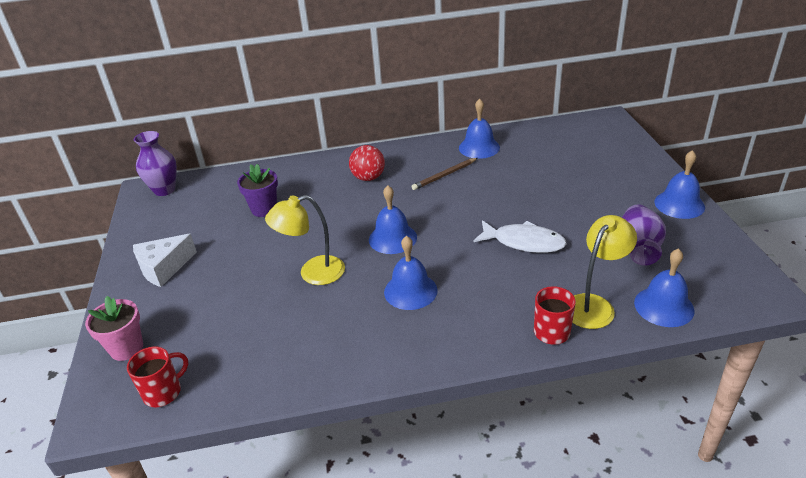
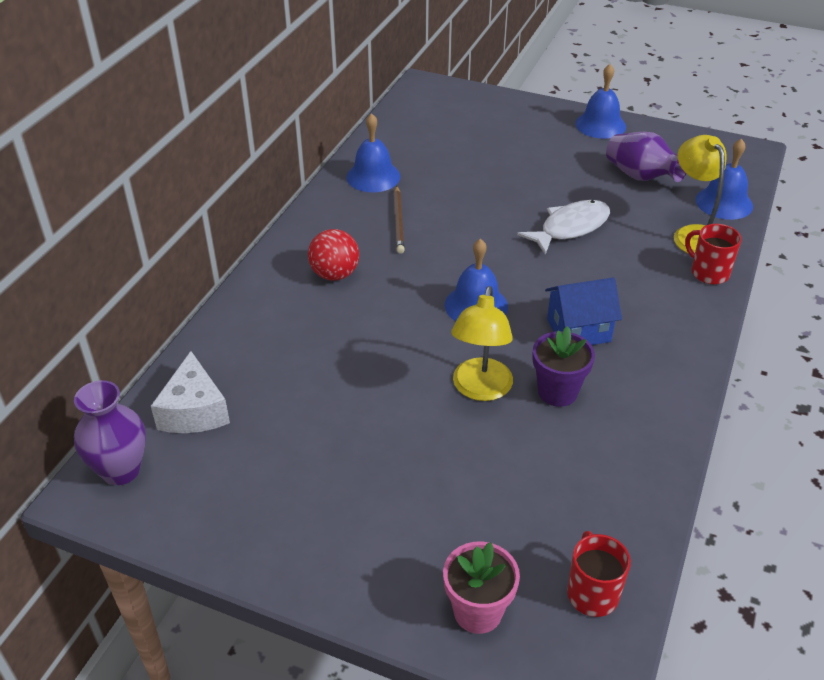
camera: 60 degrees left, 5 degrees up
white cheese [133,234,197,287] -> white cheese moved to [151,351,230,433]
purple flower pot [237,164,278,217] -> purple flower pot moved to [532,326,595,407]
blue bell [384,236,438,310] -> blue house [545,277,622,345]

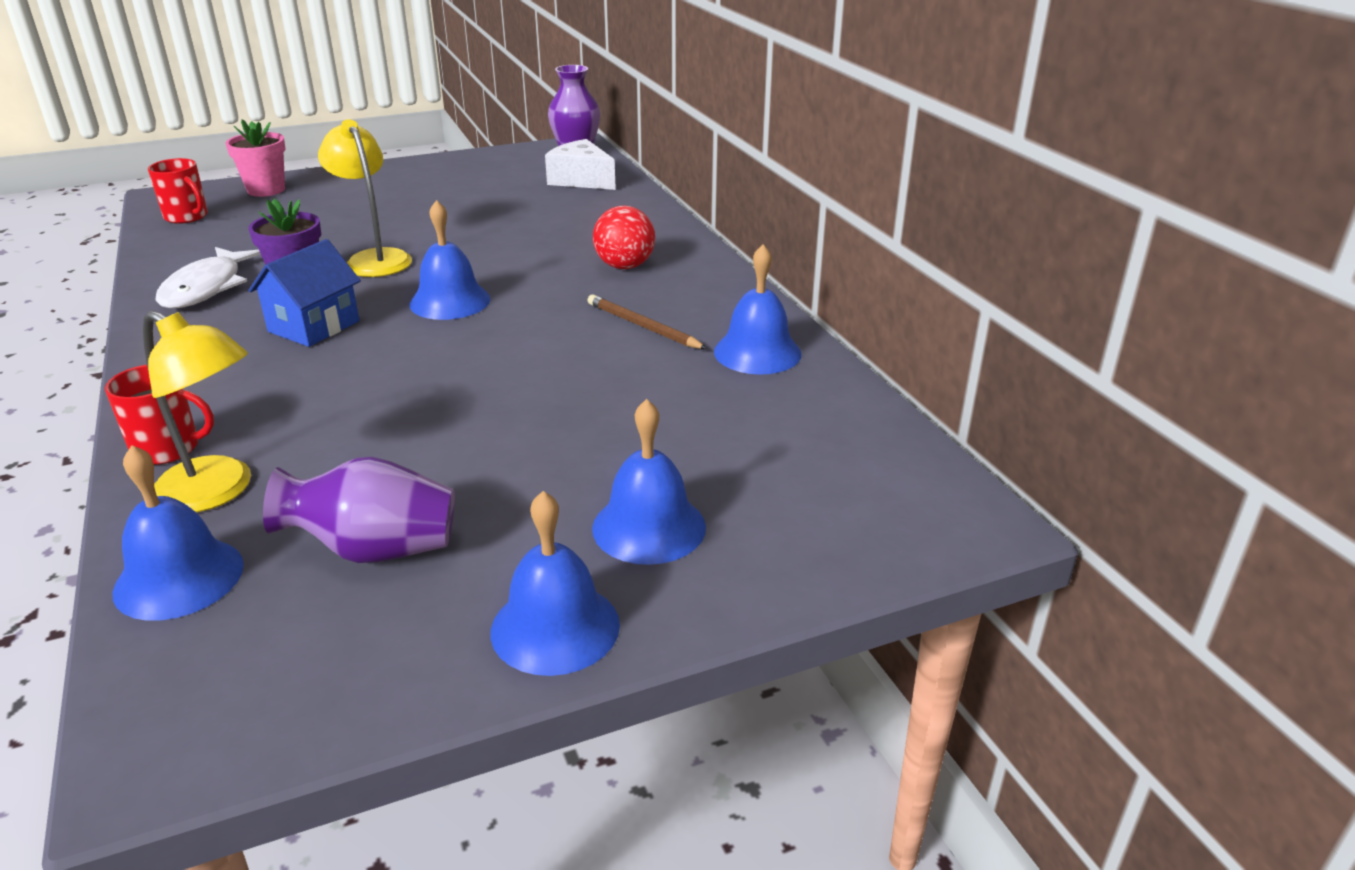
camera: 135 degrees right, 10 degrees down
white fish [517,200,610,255] -> white fish moved to [156,247,261,308]
none -> blue bell [592,399,706,565]

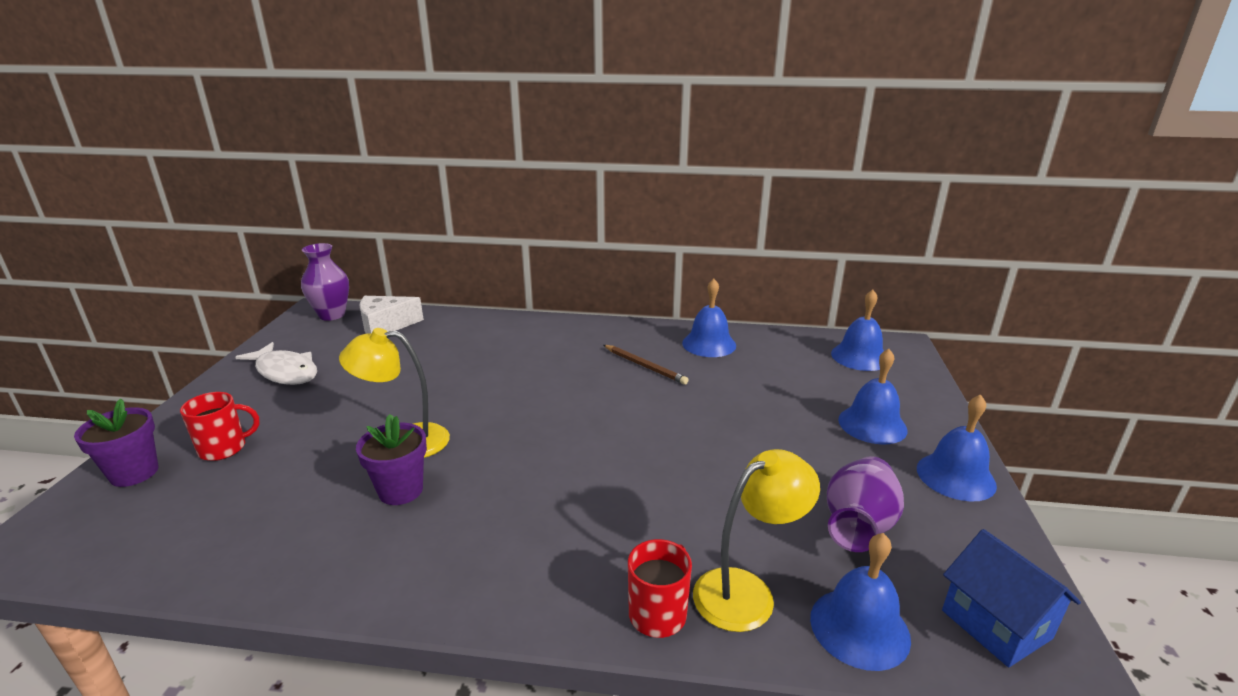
camera: 60 degrees left, 5 degrees down
red mug [148,158,208,224] -> red mug moved to [180,392,260,461]
white fish [156,247,261,308] -> white fish moved to [236,342,317,385]
pink flower pot [226,119,286,197] -> purple flower pot [74,398,158,487]
blue house [248,239,361,347] -> blue house moved to [942,529,1081,667]
blue bell [409,200,491,320] -> blue bell moved to [831,290,884,371]
brown pencil [587,294,707,349] -> brown pencil turned 120 degrees counterclockwise [604,345,689,385]
red ball [593,206,655,269] -> none

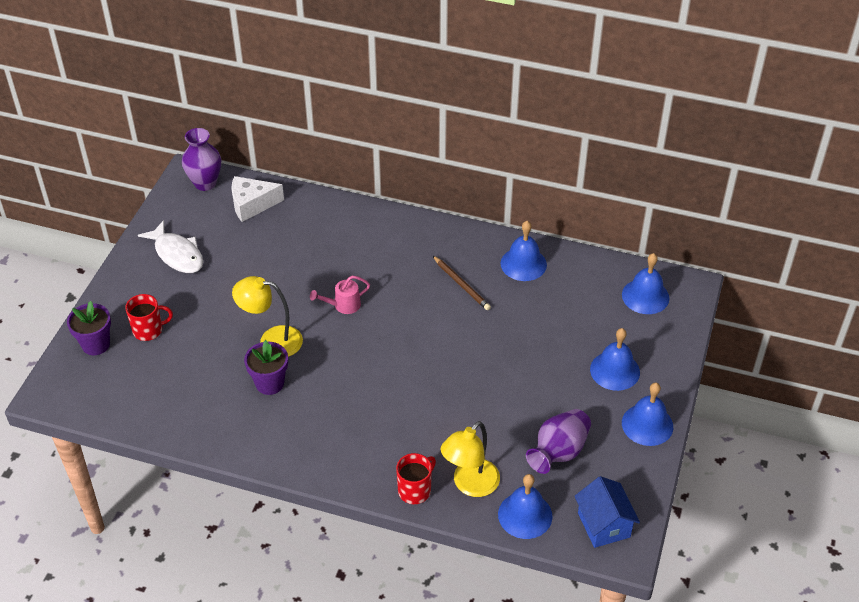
camera: 10 degrees right, 20 degrees up
yellow lamp [693,449,820,632] -> yellow lamp turned 150 degrees clockwise [441,421,500,497]
none -> pink watering can [310,276,370,314]

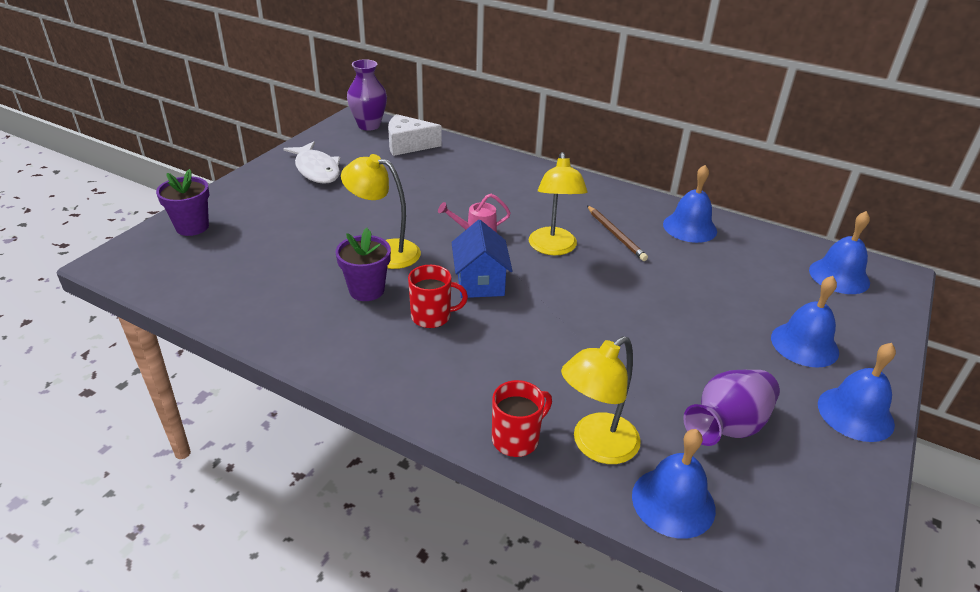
camera: 10 degrees right, 10 degrees down
red mug [125,294,173,341] -> red mug moved to [408,265,468,328]
blue house [574,476,640,548] -> blue house moved to [451,220,513,298]
none -> yellow lamp [529,152,588,255]

